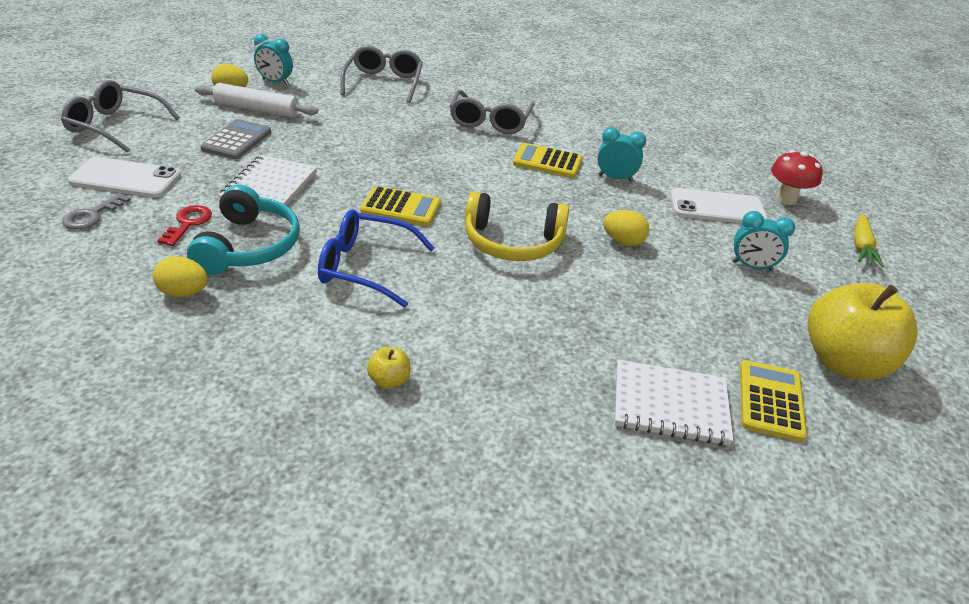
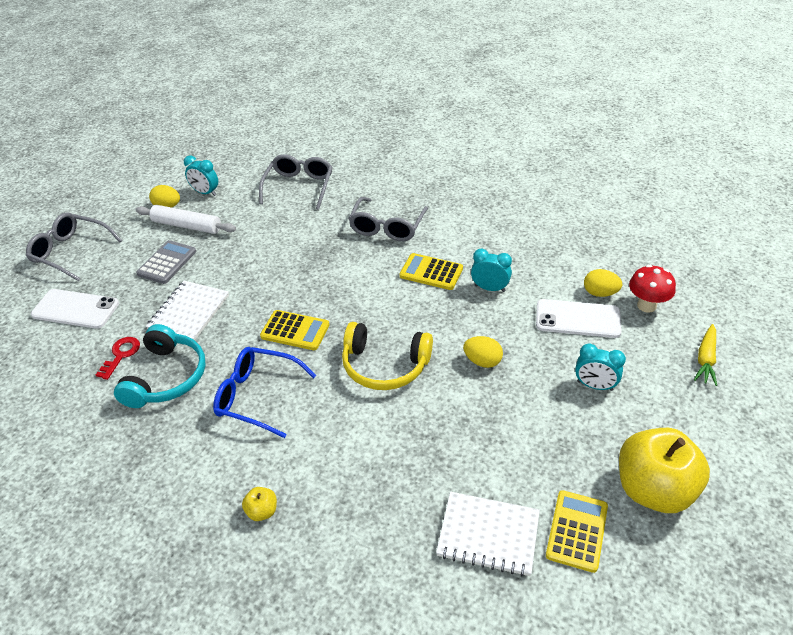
camera: 10 degrees right, 5 degrees up
grey key [62,193,131,230] -> none
yellow egg [153,256,208,297] -> yellow egg moved to [584,269,622,297]

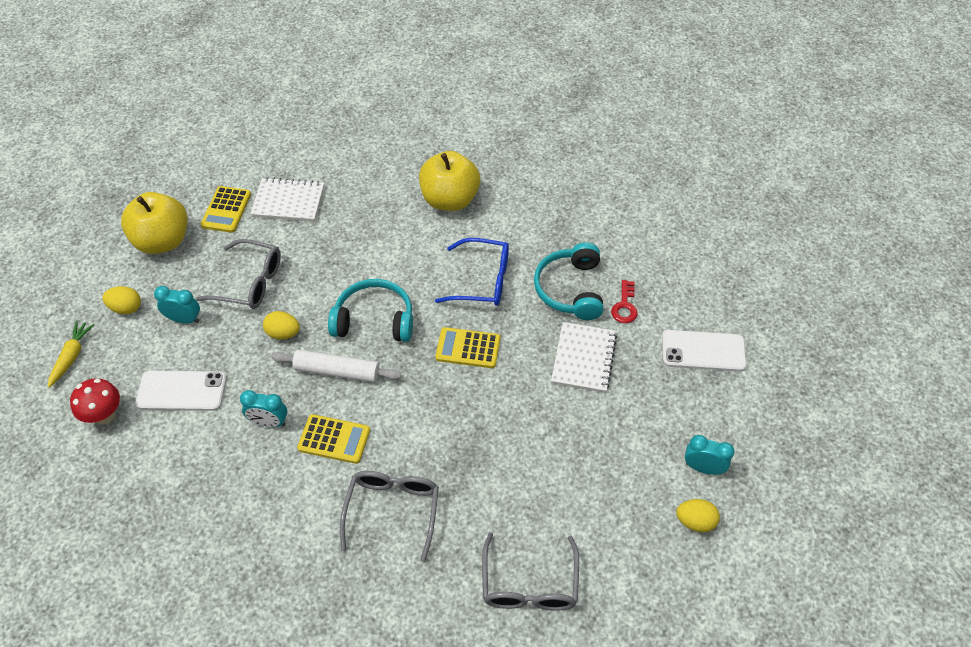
camera: 170 degrees right, 10 degrees up
grey glasses [26,212,122,281] -> grey glasses moved to [196,239,281,309]
white rolling pin [135,205,236,234] -> white rolling pin moved to [271,350,402,382]
grey calculator [136,240,196,284] -> none
turquoise clock [184,155,218,196] -> turquoise clock moved to [685,435,735,475]
yellow apple [242,487,277,521] -> yellow apple [419,151,480,211], size x2.47
yellow headphones [342,322,433,390] -> turquoise headphones [328,279,413,342]
yellow egg [584,269,622,297] -> yellow egg moved to [102,286,141,314]

